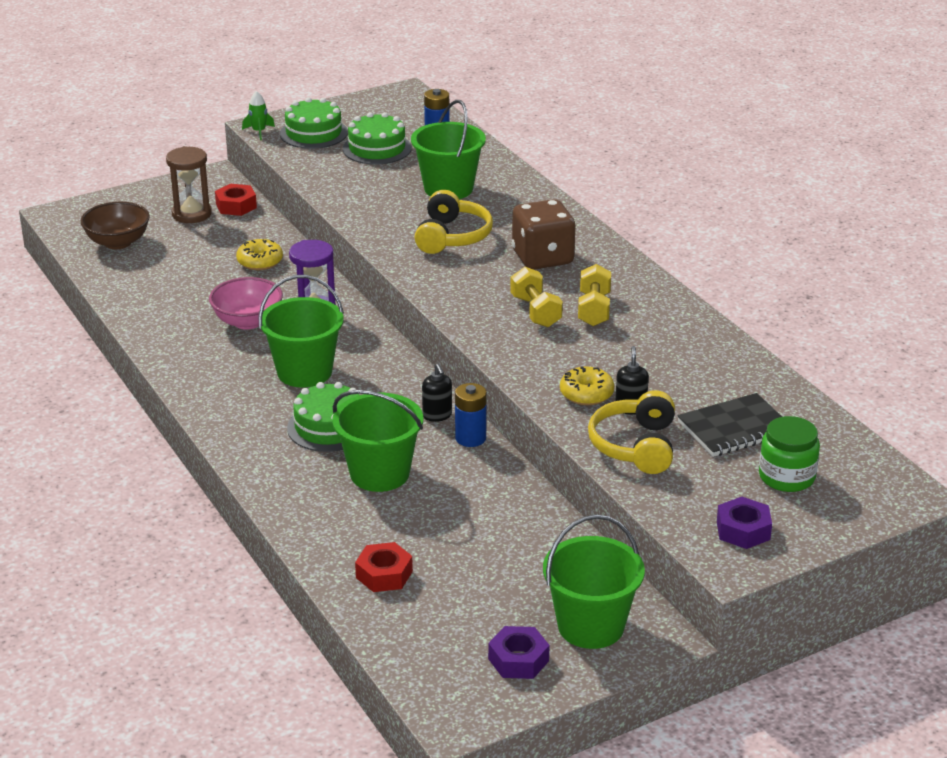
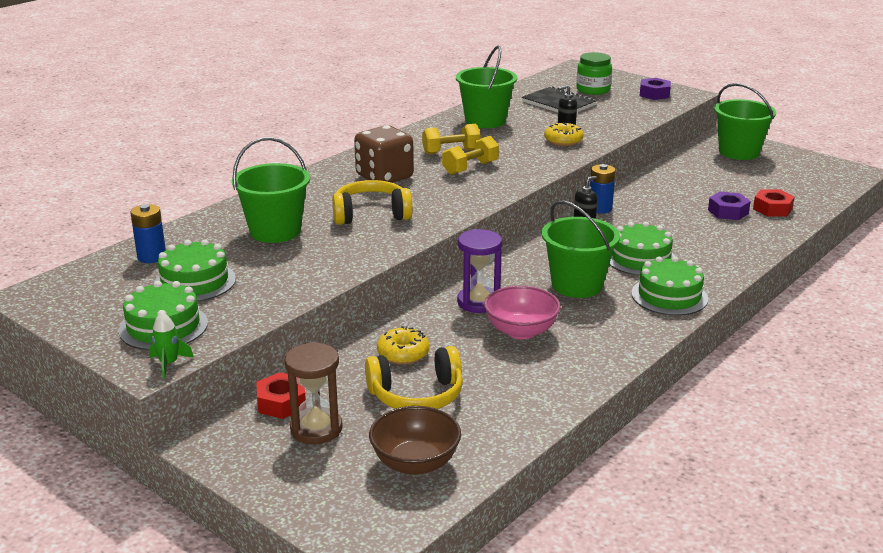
camera: 110 degrees left, 5 degrees down
green bucket [332,390,423,492] -> green bucket moved to [456,45,517,128]
purple nut [488,626,550,679] -> purple nut moved to [708,191,751,220]
yellow headphones [588,390,675,474] -> yellow headphones moved to [365,346,463,409]
none -> green cake [631,256,708,316]

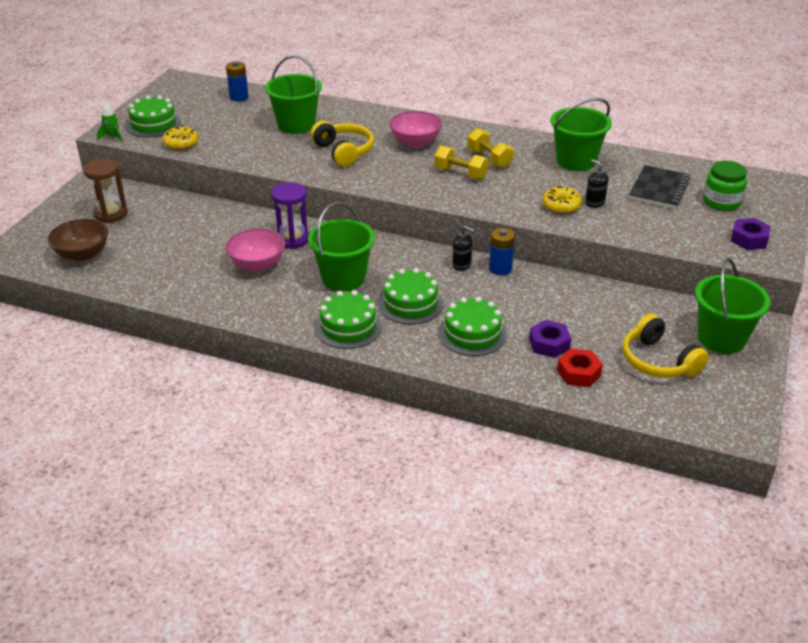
camera: 70 degrees right, 10 degrees up
green cake [154,239,236,302] -> green cake moved to [439,297,507,356]
red nut [257,372,306,419] -> none
brown dice [354,125,414,183] -> pink bowl [389,111,442,148]
yellow headphones [365,346,463,409] -> yellow headphones moved to [623,314,709,378]
yellow donut [377,326,430,364] -> yellow donut moved to [162,126,198,150]

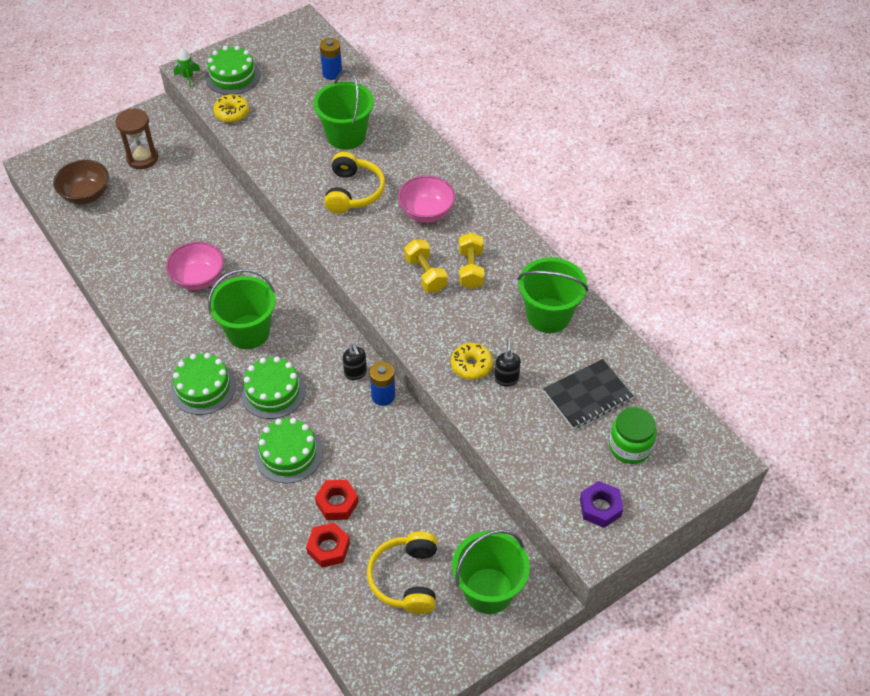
camera: 35 degrees right, 15 degrees up
purple hourglass [271,182,309,249] -> none
purple nut [529,320,571,358] -> red nut [315,480,359,520]

